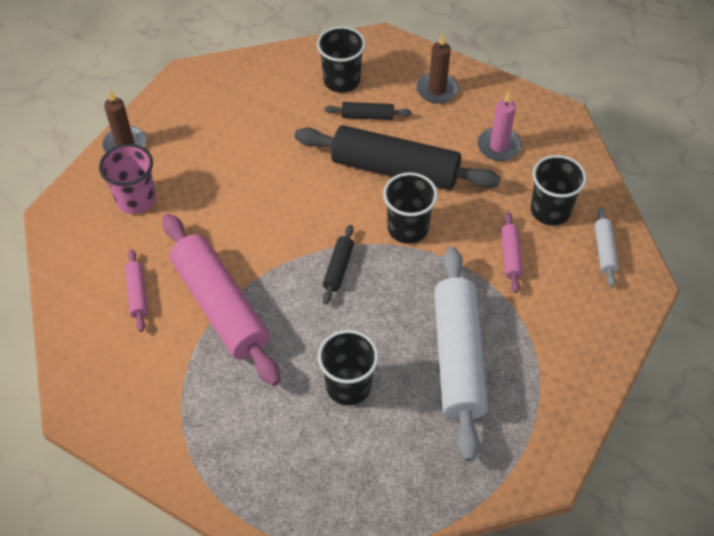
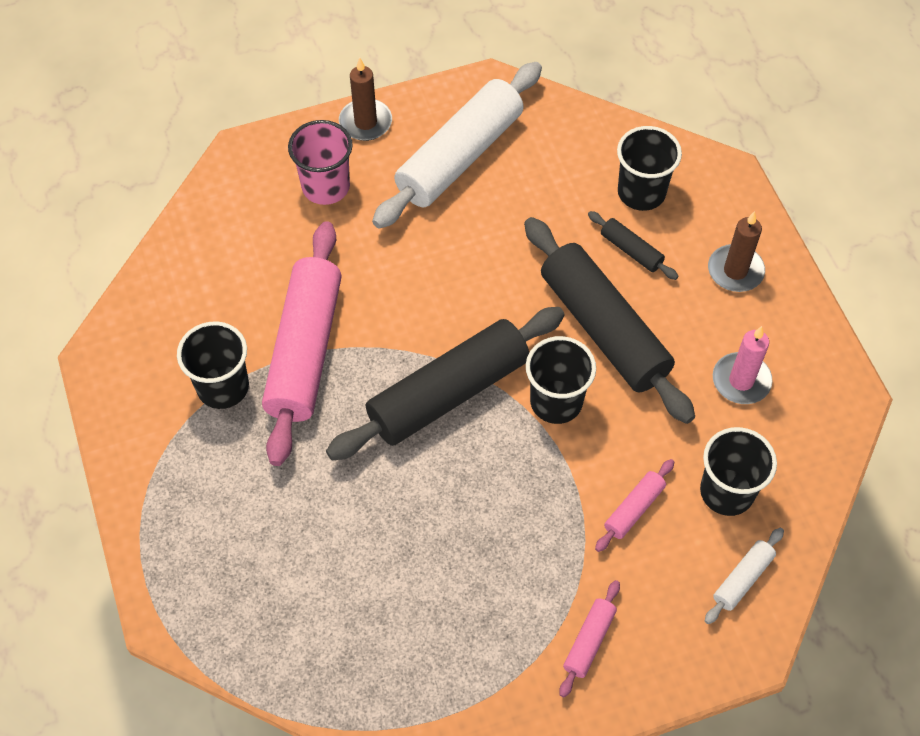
camera: 40 degrees right, 5 degrees up
pink rolling pin [124,249,148,332] -> pink rolling pin moved to [560,580,620,698]
black cup [318,330,379,405] -> black cup moved to [177,321,249,409]
black rolling pin [323,225,354,304] -> black rolling pin [326,307,565,460], size x2.32
white rolling pin [434,247,488,462] -> white rolling pin moved to [372,62,542,229]

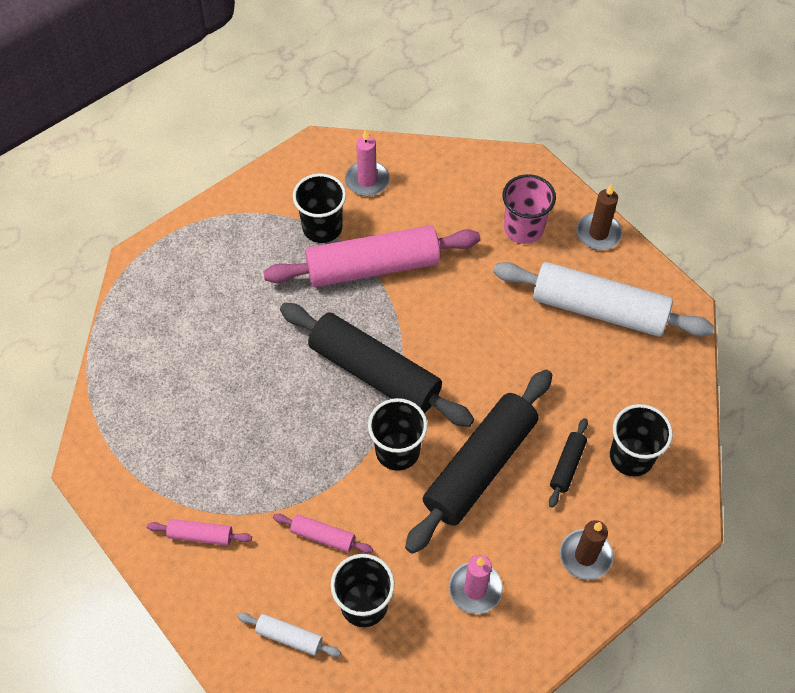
camera: 70 degrees right, 0 degrees up
none -> pink candle [345,129,390,196]

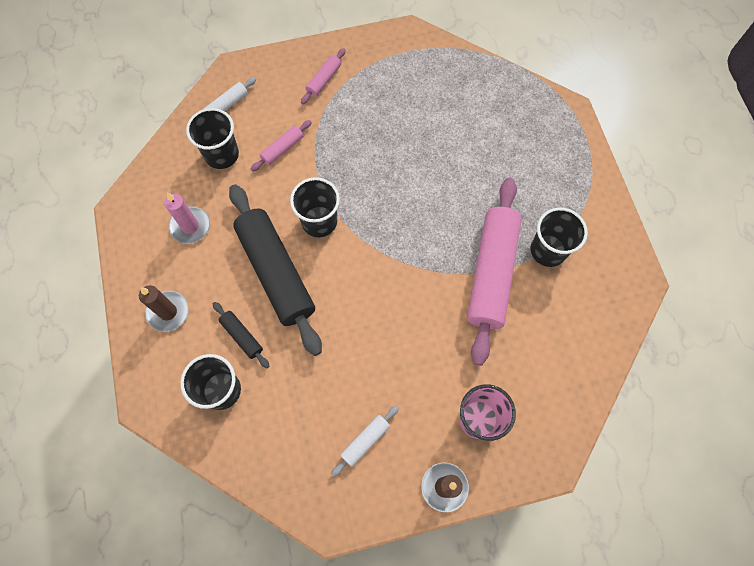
camera: 115 degrees right, 10 degrees up
black rolling pin [280,303,474,427] -> none
pink candle [345,129,390,196] -> none
white rolling pin [493,262,714,337] -> white rolling pin [331,405,399,477], size x0.43

